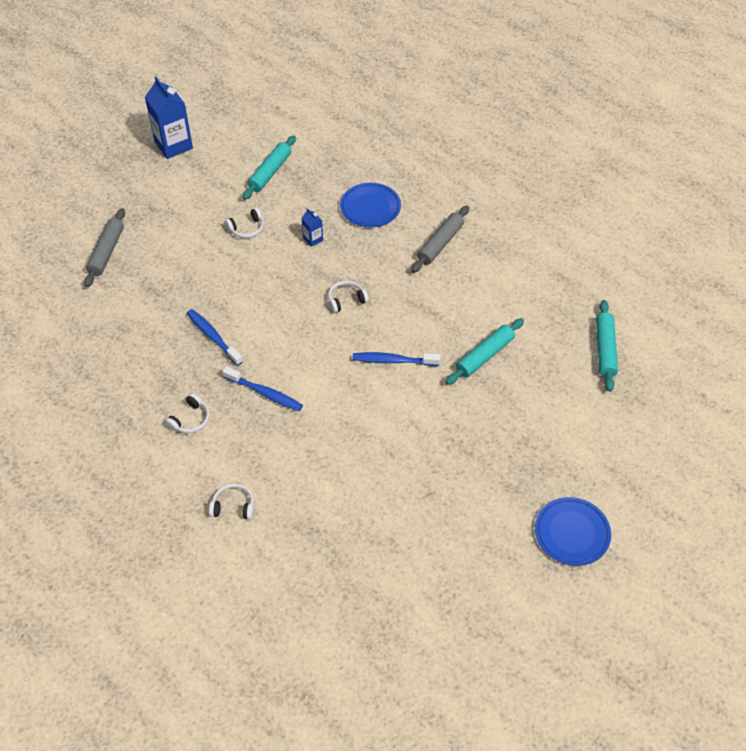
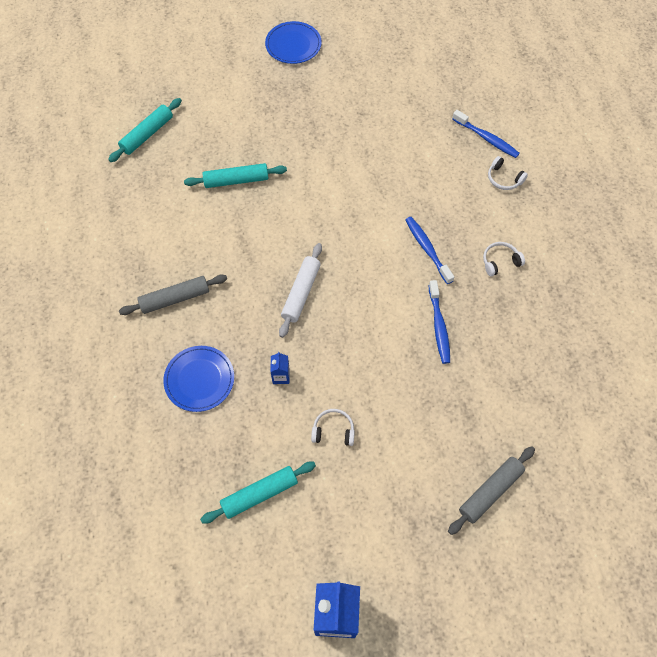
camera: 145 degrees left, 10 degrees up
white headphones [328,281,369,313] -> white rolling pin [279,243,322,338]
blue toothbrush [352,352,440,366] -> blue toothbrush moved to [452,110,520,158]

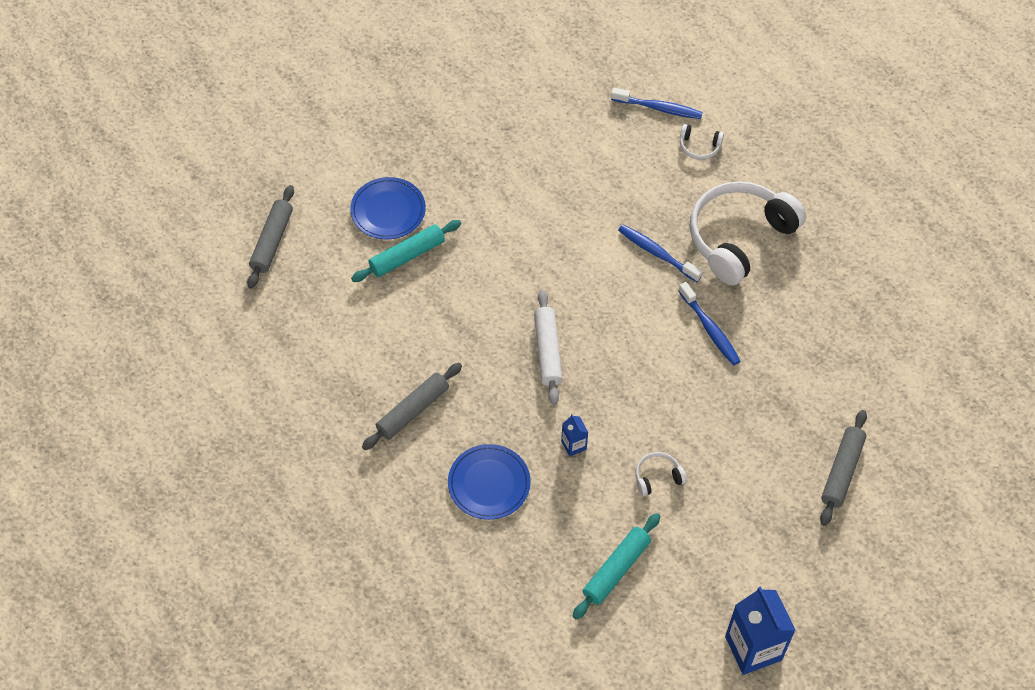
camera: 25 degrees left, 5 degrees down
turquoise rolling pin [108,98,182,162] -> grey rolling pin [247,185,294,289]
blue plate [265,21,322,64] -> blue plate moved to [350,177,426,239]
white headphones [483,242,525,276] -> white headphones [689,181,806,286], size x2.45

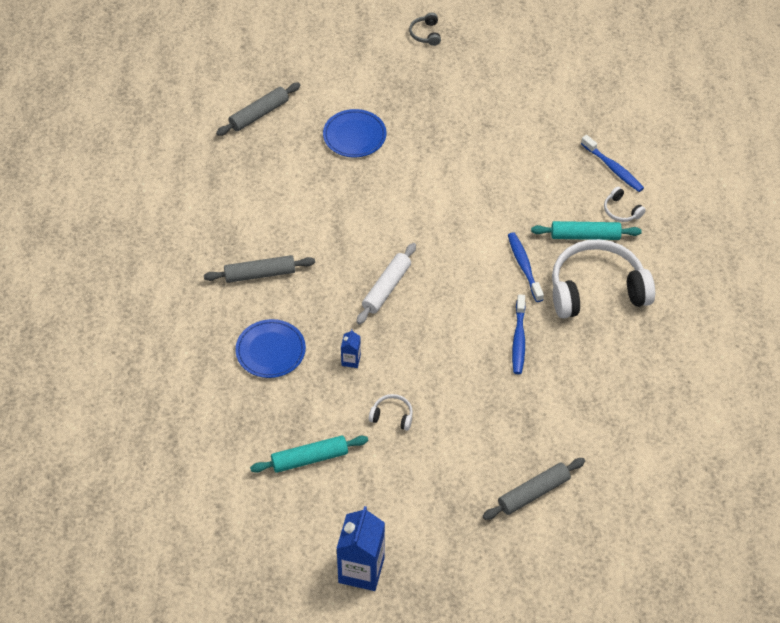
camera: 35 degrees right, 5 degrees down
turquoise rolling pin [351,220,461,282] -> turquoise rolling pin moved to [531,221,642,240]
none -> grey headphones [409,13,441,46]

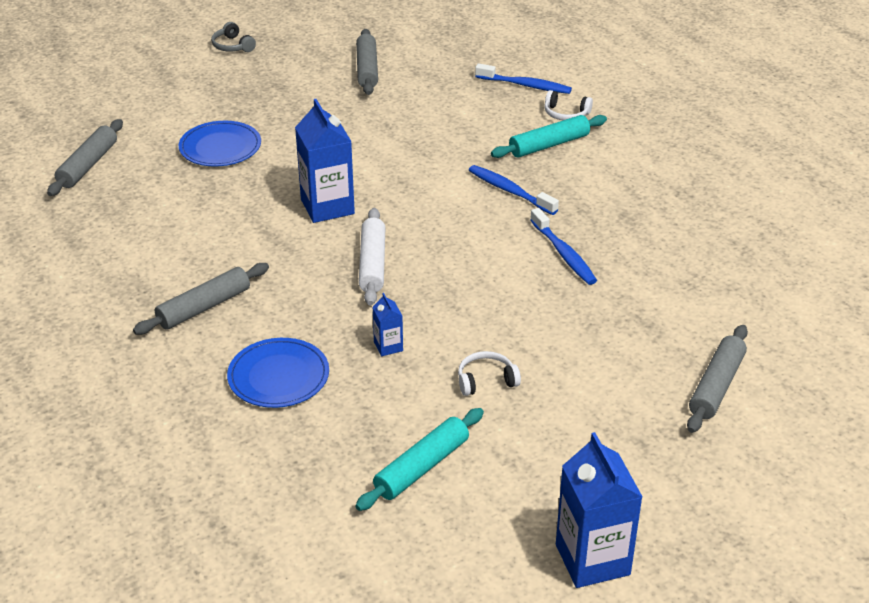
camera: 30 degrees left, 15 degrees down
white headphones [552,239,655,319] -> none
none -> blue carton [295,99,355,223]
none -> grey rolling pin [356,29,378,95]

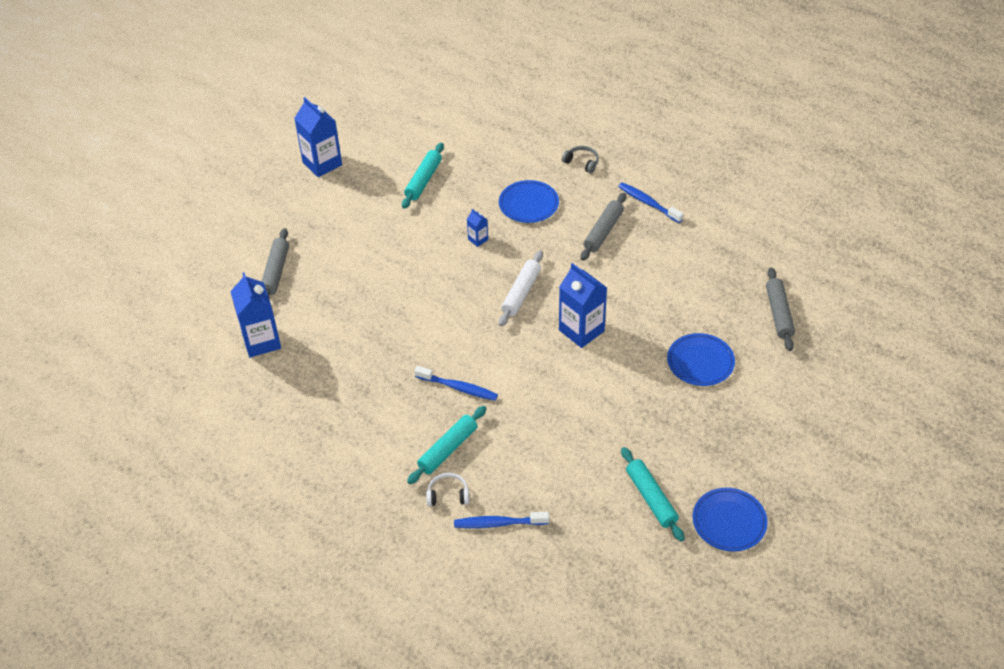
camera: 160 degrees right, 10 degrees up
grey headphones [211,22,256,52] -> grey headphones moved to [562,146,599,173]
grey rolling pin [356,29,378,95] -> turquoise rolling pin [621,447,685,542]
white rolling pin [359,208,385,306] -> white rolling pin turned 45 degrees clockwise [499,251,543,326]
white headphones [458,351,521,396] -> none
blue toothbrush [530,208,597,285] -> blue toothbrush moved to [618,182,684,223]
none -> blue carton [230,272,281,357]
none -> blue plate [693,488,768,552]

